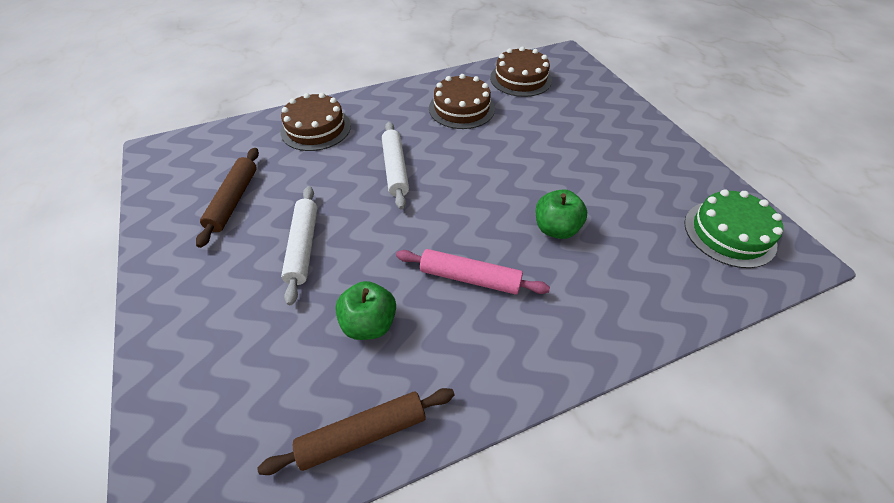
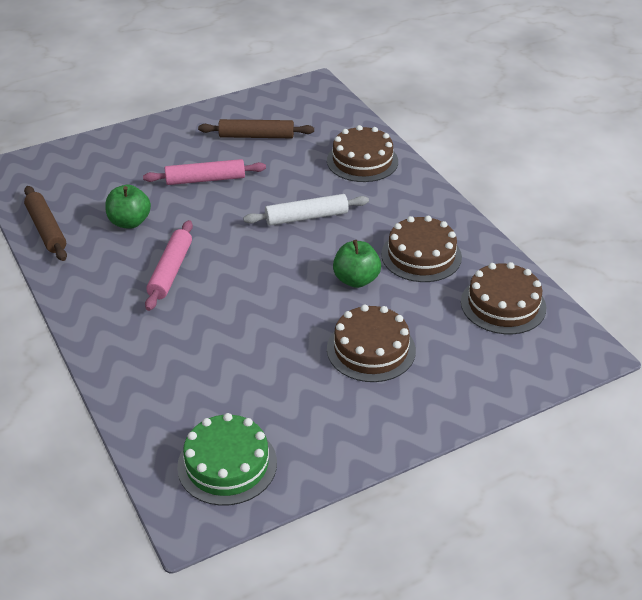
camera: 85 degrees right, 10 degrees down
white rolling pin [281,186,317,305] -> pink rolling pin [143,159,266,185]
green apple [535,189,587,239] -> green apple moved to [333,240,381,288]
none -> brown cake [327,305,416,382]

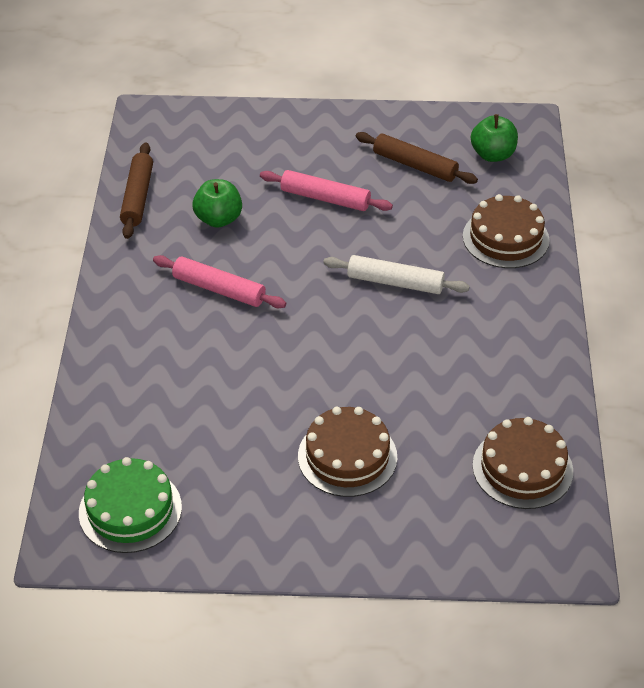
camera: 30 degrees right, 5 degrees up
pink rolling pin [145,220,193,311] -> pink rolling pin turned 75 degrees clockwise [153,255,286,308]
green apple [333,240,381,288] -> green apple moved to [471,114,518,162]
brown cake [381,216,462,282] -> none

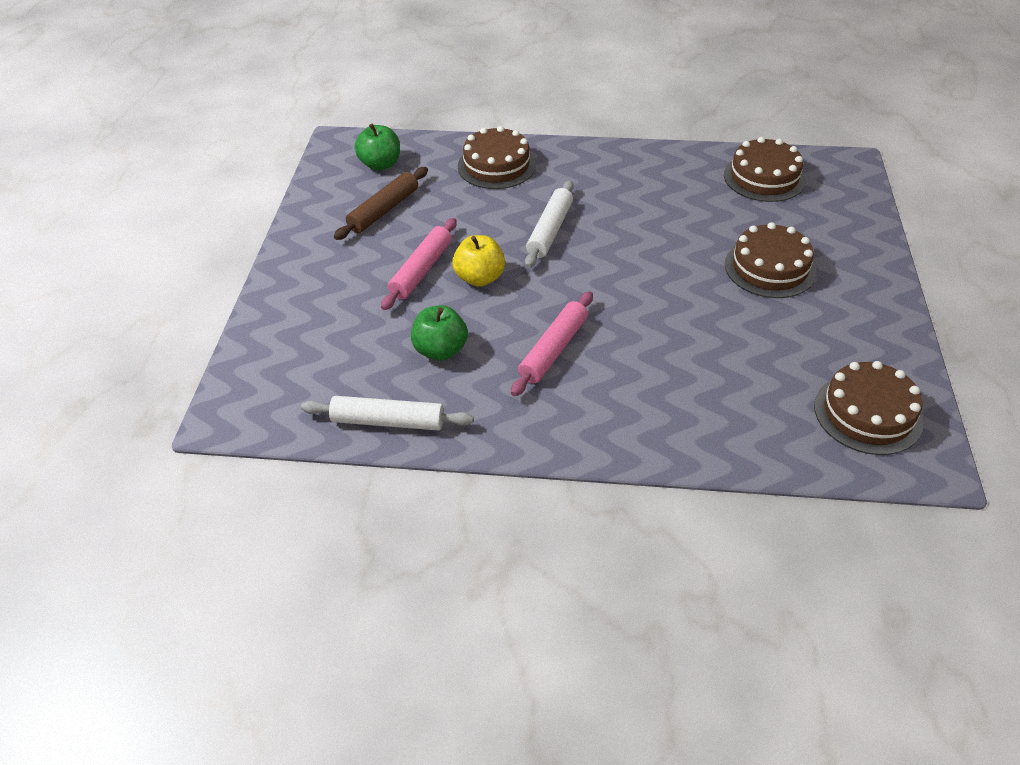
camera: 85 degrees left, 0 degrees up
green cake [79,457,182,553] -> brown cake [814,361,923,455]
brown rolling pin [120,143,153,239] -> white rolling pin [301,396,474,431]
none -> yellow apple [452,235,505,287]

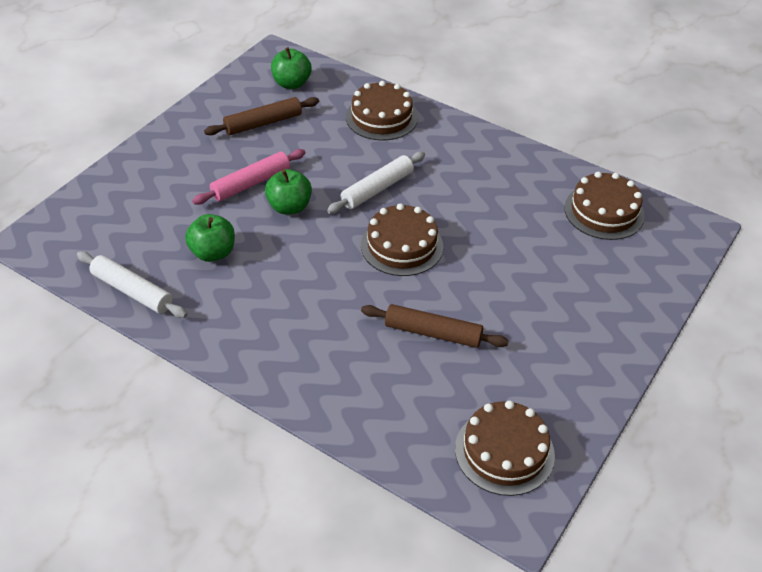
camera: 25 degrees right, 0 degrees up
yellow apple [452,235,505,287] -> green apple [265,169,312,214]
pink rolling pin [511,291,593,396] -> none
brown cake [725,222,816,298] -> brown cake moved to [361,203,443,276]
none -> brown rolling pin [361,304,509,348]

